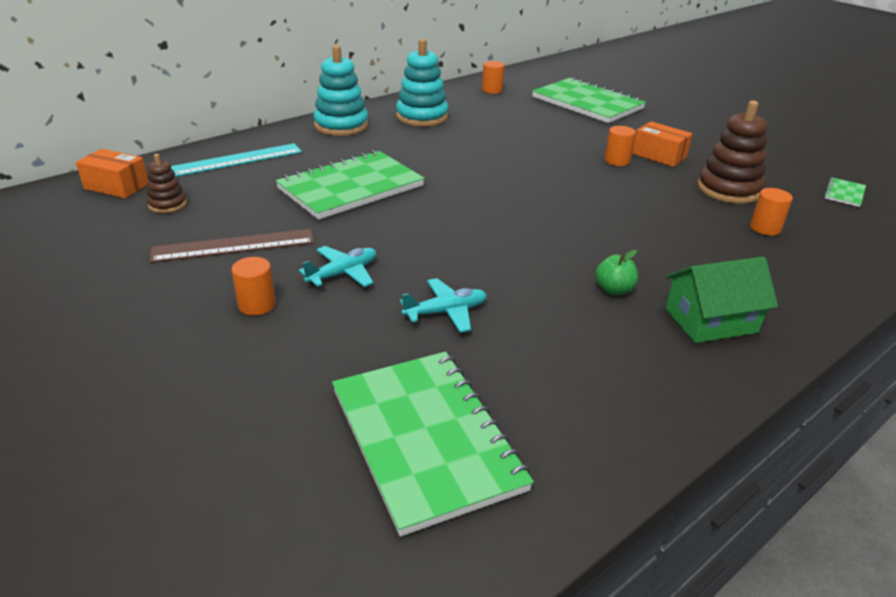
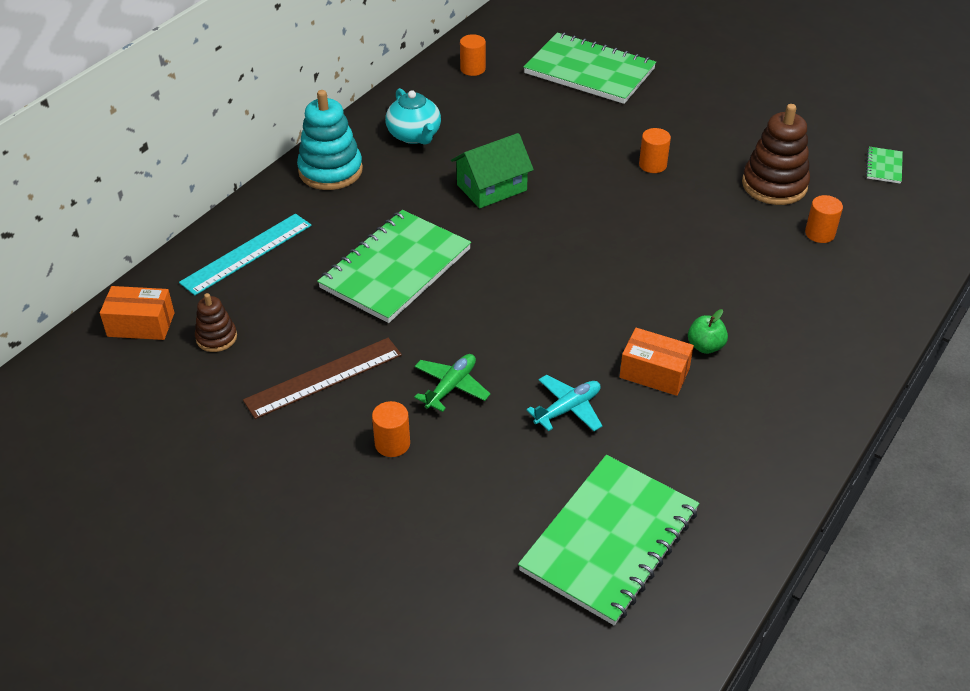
camera: 15 degrees left, 10 degrees up
turquoise plane [299,246,376,287] -> green plane [414,354,491,412]
green notebook [332,352,534,537] -> green notebook turned 75 degrees clockwise [518,455,699,625]
turquoise stacking toy [396,39,448,127] -> turquoise teapot [385,88,441,144]
orange box [632,121,692,167] -> orange box moved to [620,328,694,396]
green house [665,257,778,343] -> green house moved to [451,133,534,208]

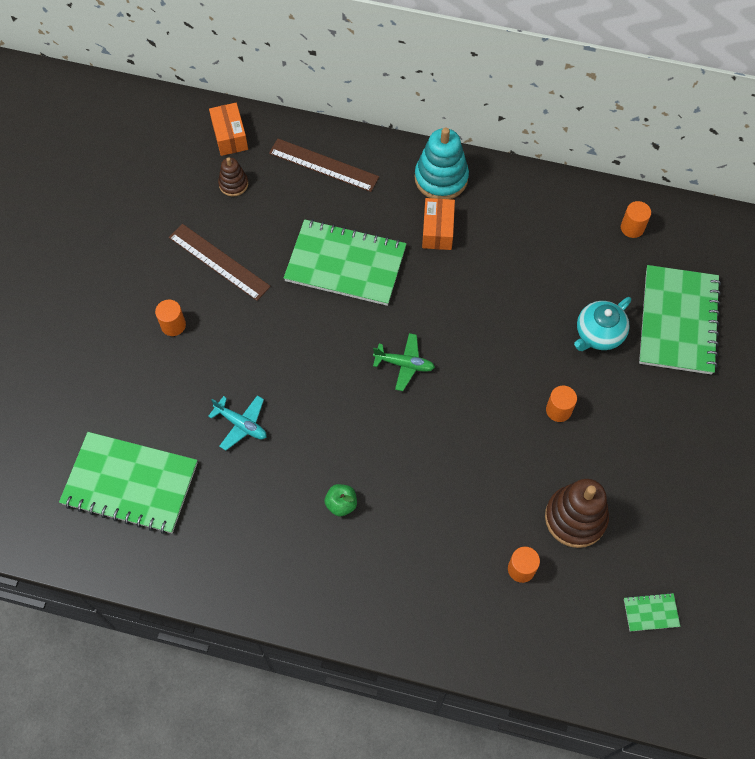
camera: 70 degrees right, 20 degrees up
turquoise ruler [179,214,312,296] -> brown ruler [269,139,379,192]
turquoise teapot [385,88,441,144] -> turquoise teapot moved to [574,297,631,351]
green plane [414,354,491,412] -> green plane moved to [373,333,435,391]
green house [451,133,534,208] -> none
orange box [620,328,694,396] -> orange box moved to [422,198,455,250]

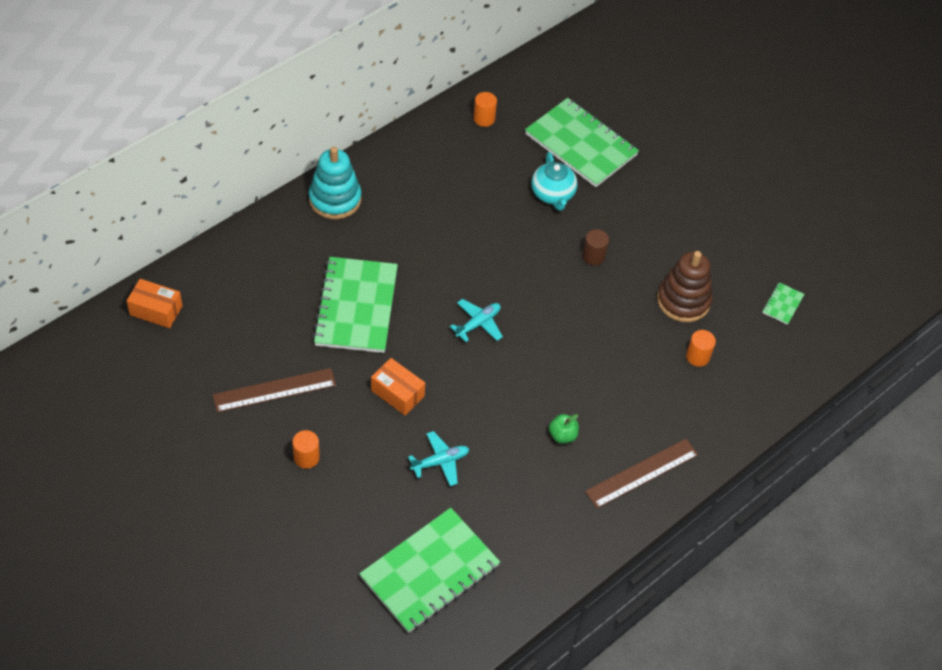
camera: 60 degrees left, 10 degrees down
brown stacking toy [218,157,248,196] -> none
brown ruler [269,139,379,192] -> brown ruler moved to [585,439,698,508]
green notebook [284,219,407,306] -> green notebook turned 45 degrees counterclockwise [312,257,398,353]
green plane [373,333,435,391] -> turquoise plane [450,299,503,342]
orange box [422,198,455,250] -> orange box moved to [371,358,425,415]
orange cylinder [546,385,577,422] -> brown cylinder [582,229,609,265]

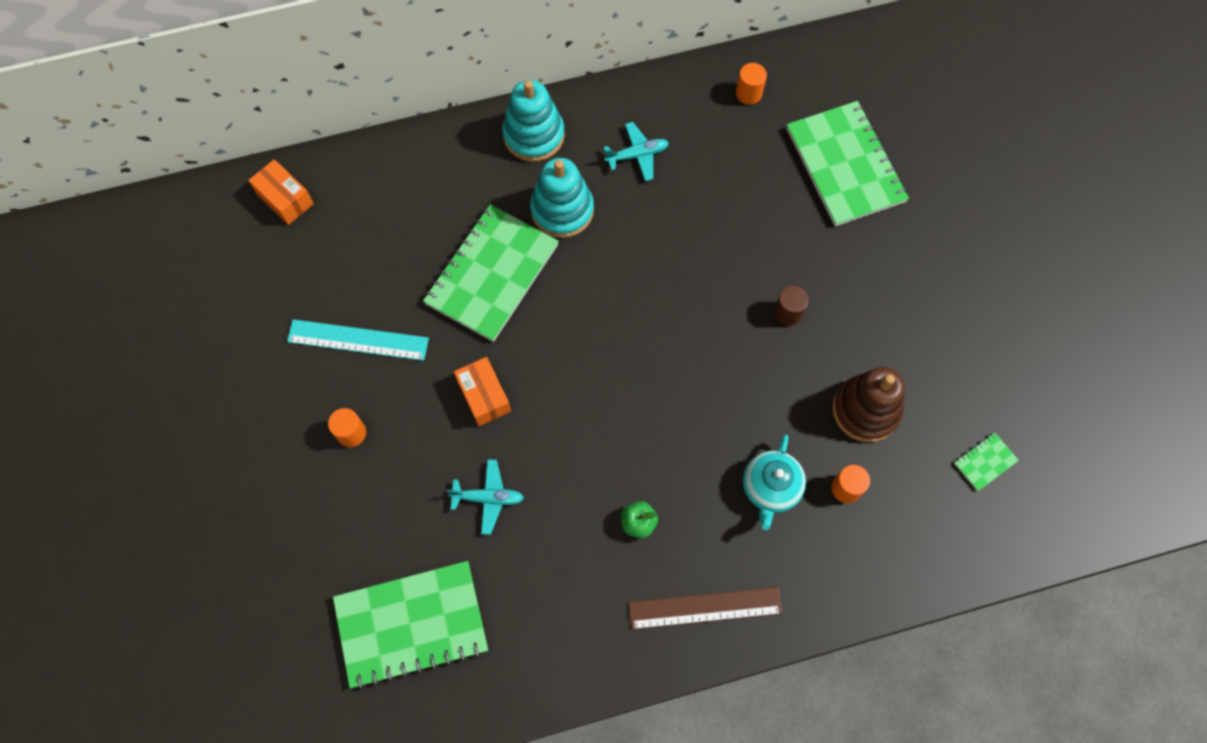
camera: 30 degrees right, 15 degrees up
brown ruler [212,368,336,413] -> turquoise ruler [287,319,429,361]
turquoise plane [450,299,503,342] -> turquoise plane moved to [604,122,669,181]
turquoise teapot [531,152,578,211] -> turquoise teapot moved to [743,434,806,530]
none -> turquoise stacking toy [530,158,594,238]

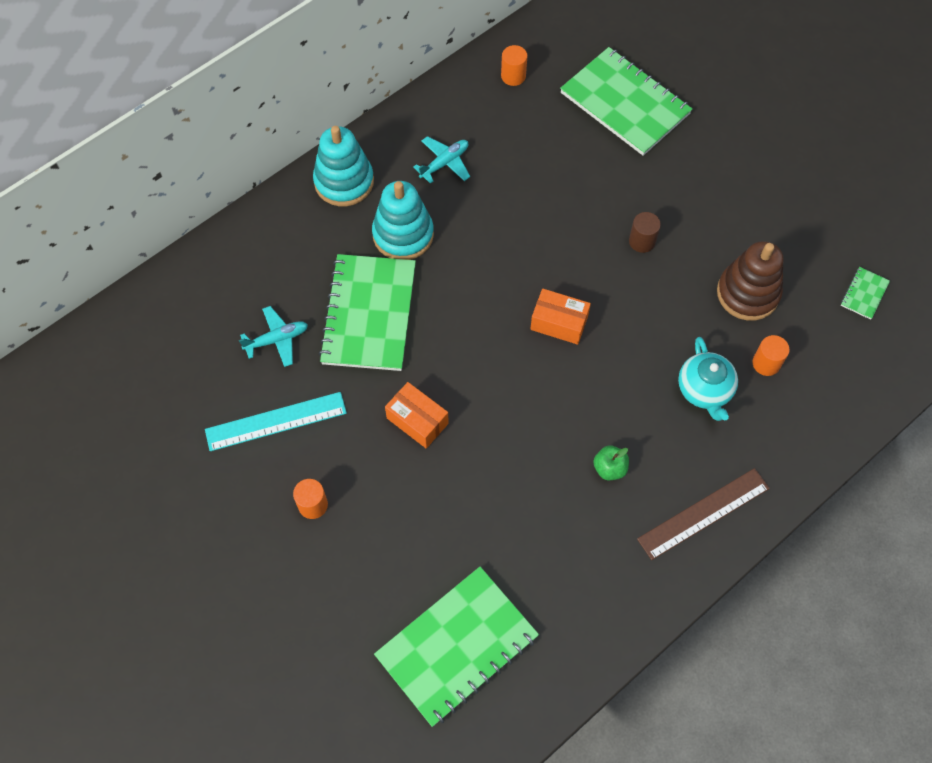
camera: 25 degrees left, 5 degrees down
orange box [248,159,314,225] -> orange box moved to [530,289,591,345]
turquoise plane [447,459,524,535] -> turquoise plane moved to [239,306,308,367]

